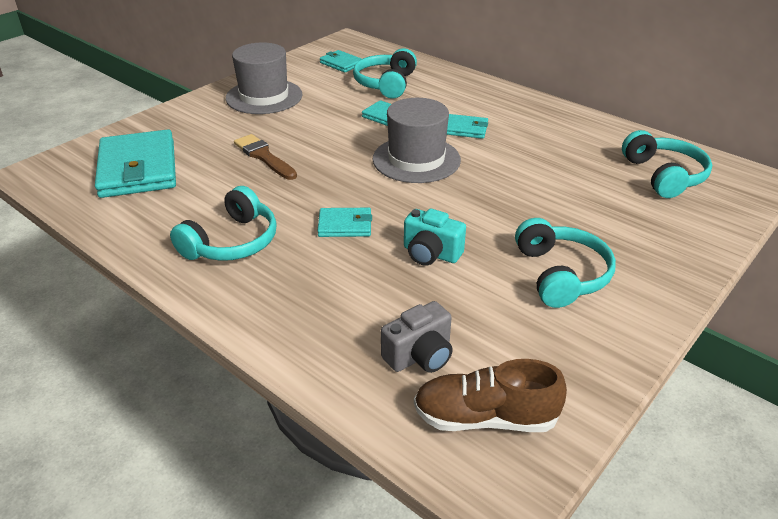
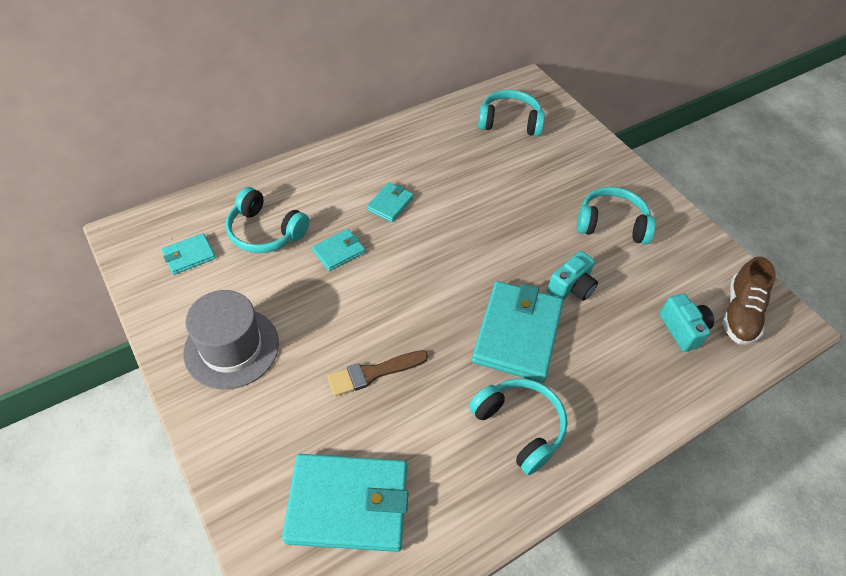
camera: 75 degrees left, 15 degrees up
turquoise wallet [317,208,372,237] -> turquoise wallet [472,281,563,383], size x2.04
grey hat [373,98,461,183] -> none
grey camera [381,301,453,373] -> turquoise camera [659,294,714,352]

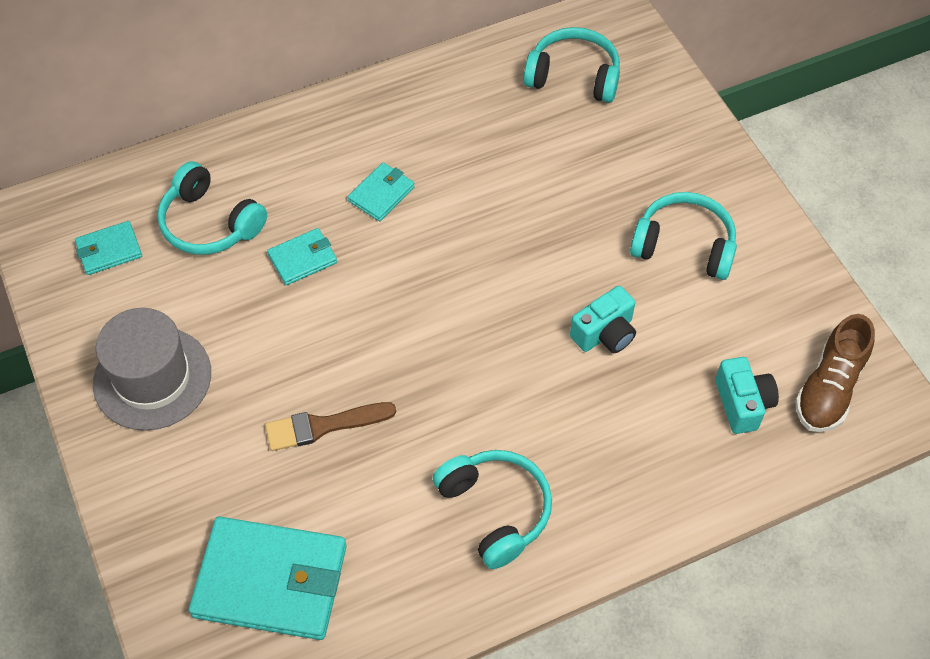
camera: 10 degrees right, 5 degrees up
turquoise wallet [472,281,563,383] -> none

